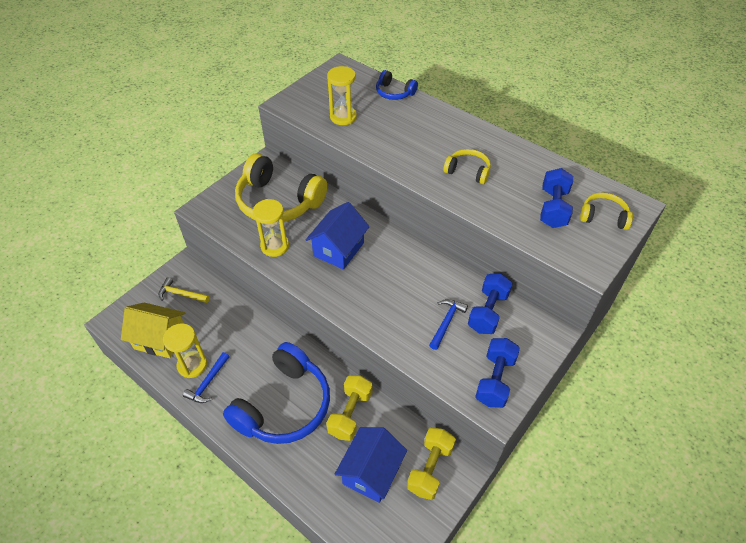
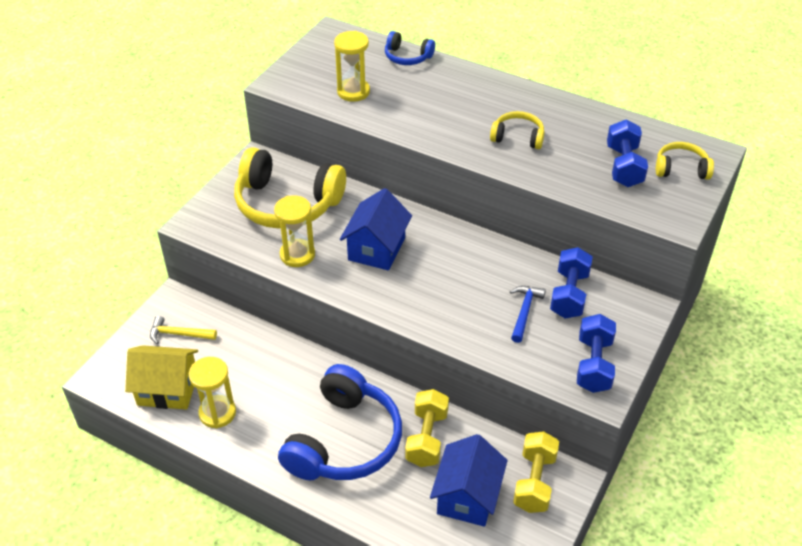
camera: 10 degrees left, 5 degrees down
blue hammer [183,352,230,403] -> none

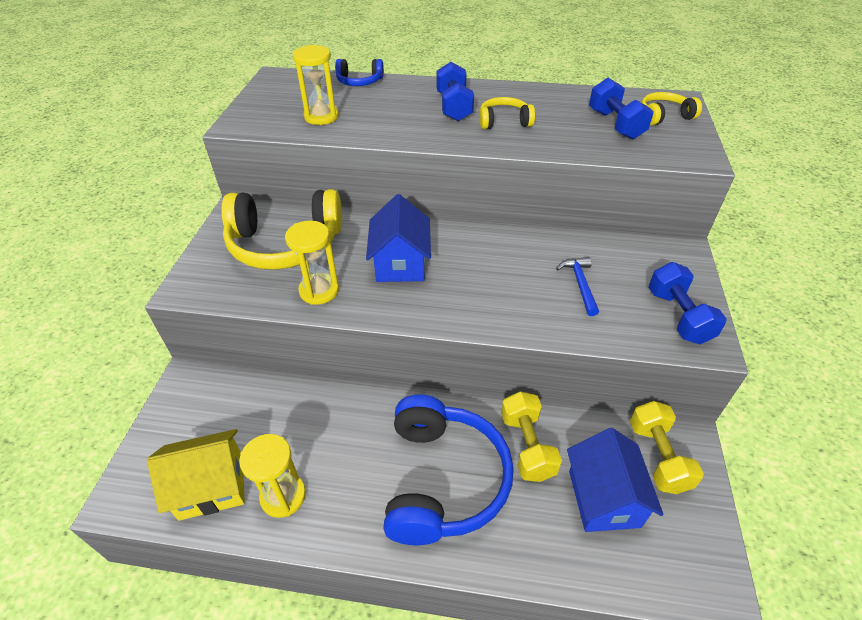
camera: 20 degrees left, 0 degrees up
yellow hammer [150,316,217,344] -> none
blue dumbbell [550,247,593,318] -> blue dumbbell moved to [436,62,474,121]

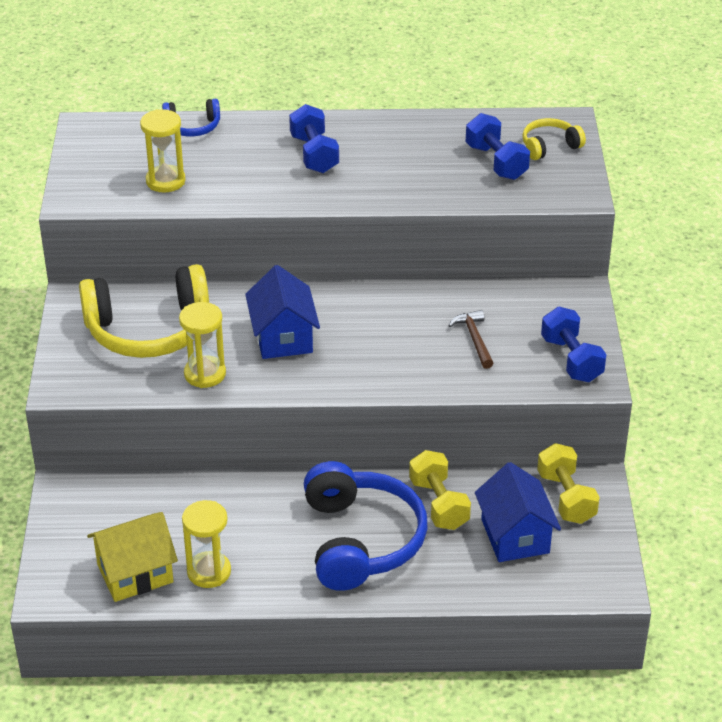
camera: 10 degrees left, 5 degrees down
yellow headphones [479,97,535,129] -> none
blue hammer [556,257,599,316] -> brown hammer [448,310,494,369]

